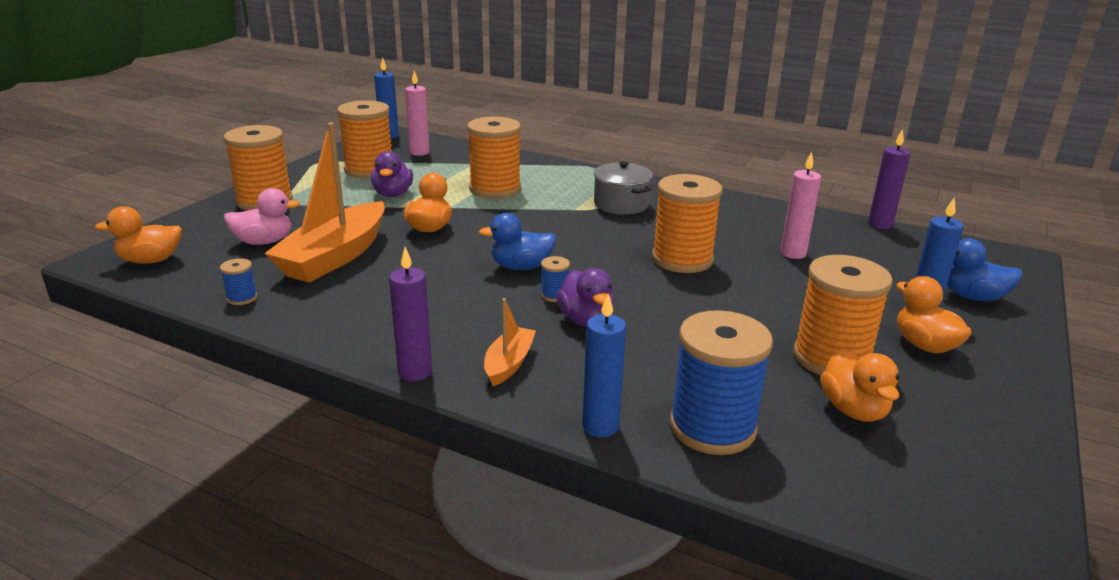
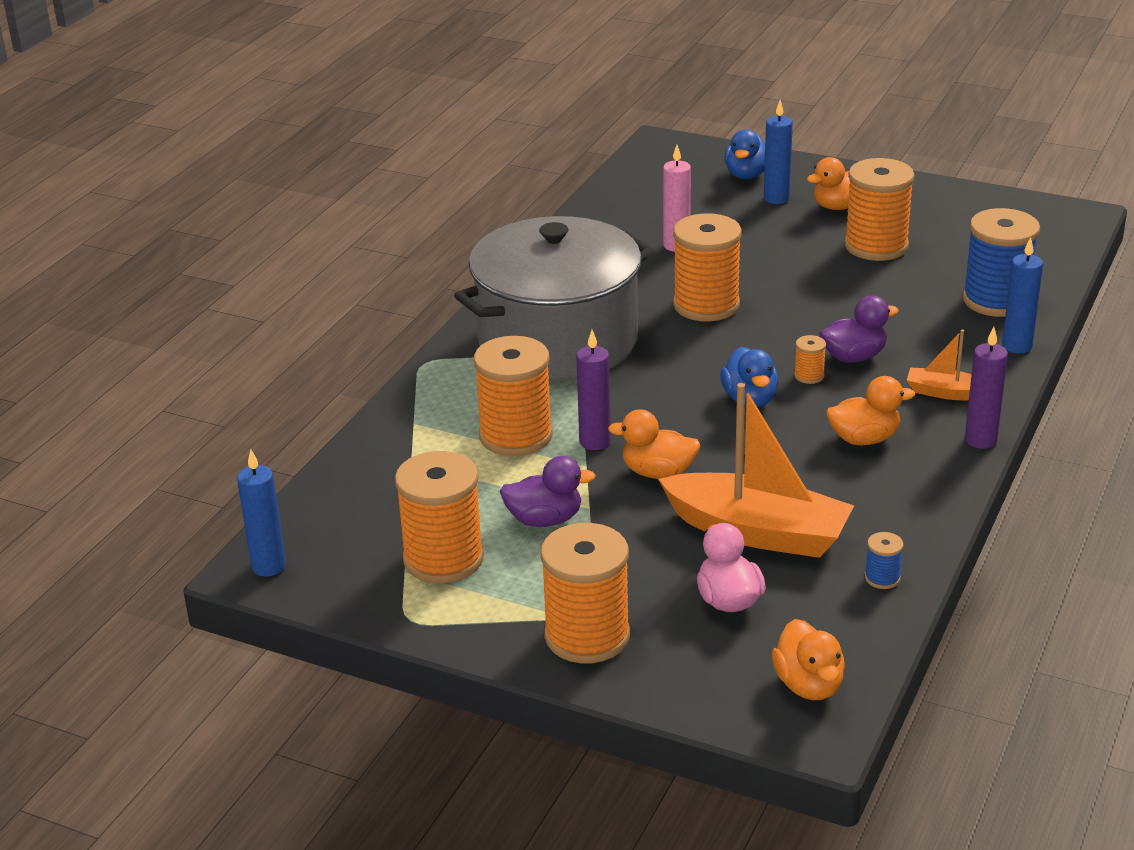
camera: 90 degrees left, 5 degrees up
pink candle [405,71,430,156] -> none
blue spool [541,256,570,302] -> orange spool [794,335,826,384]
grey pot [594,161,653,215] -> grey pot [454,216,653,381], size x2.25
orange duck [820,348,900,422] -> orange duck moved to [826,376,915,445]
purple candle [868,129,910,229] -> purple candle moved to [576,330,611,450]

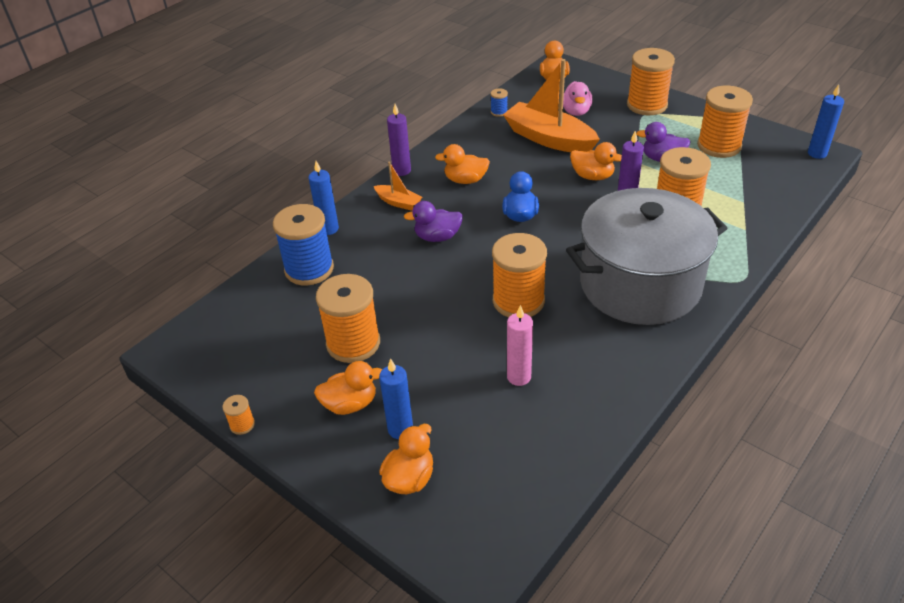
camera: 165 degrees left, 10 degrees up
blue duck [724,129,765,179] -> orange duck [379,424,433,494]
orange spool [794,335,826,384] -> orange spool moved to [222,395,255,435]

